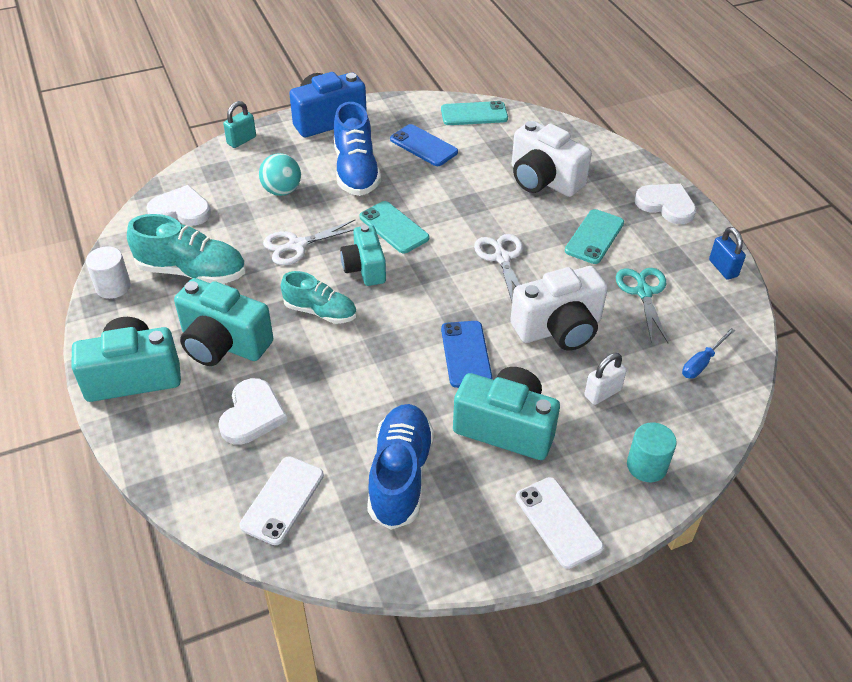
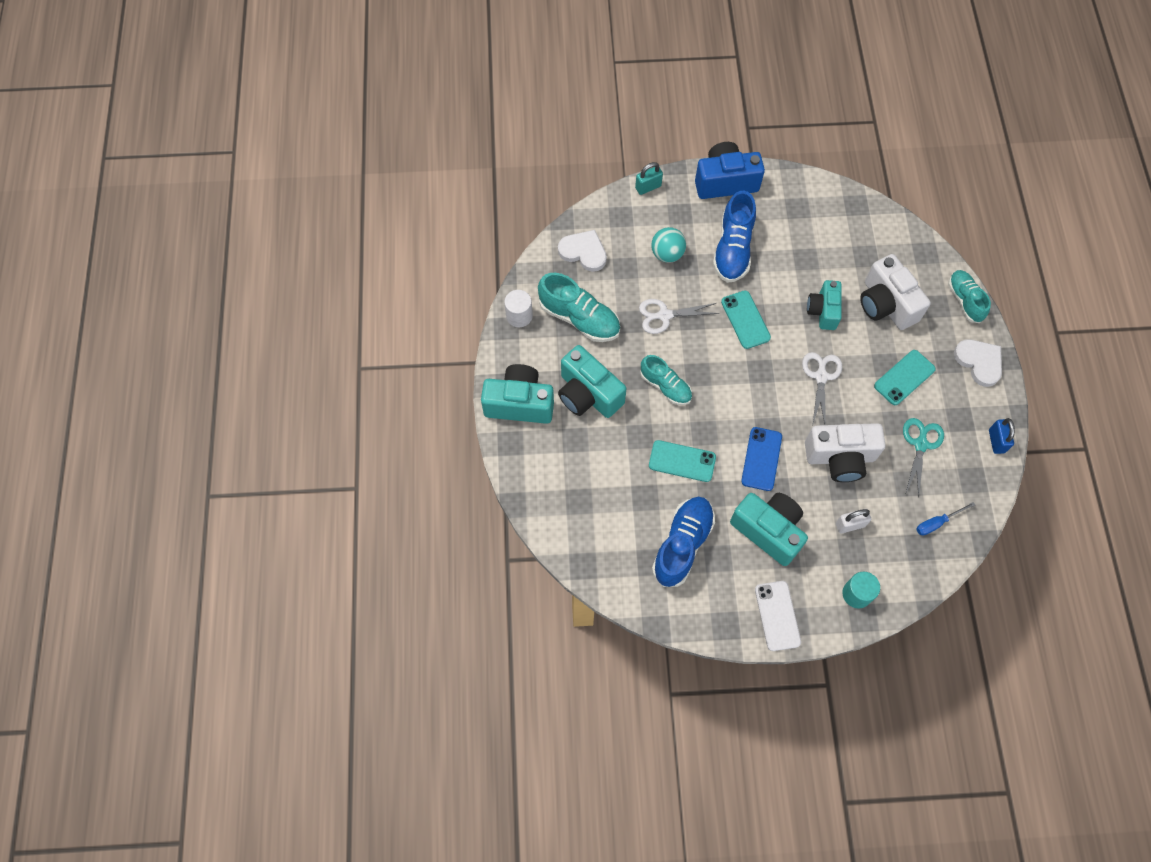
camera: 20 degrees right, 20 degrees up
white heart [218,378,288,445] -> none
white phone [239,456,324,545] -> none
turquoise camera [340,225,386,286] -> turquoise camera moved to [807,280,842,330]
blue phone [390,124,458,166] -> none
turquoise phone [441,101,508,125] -> turquoise phone moved to [649,440,716,482]
none -> turquoise shoe [948,270,991,323]

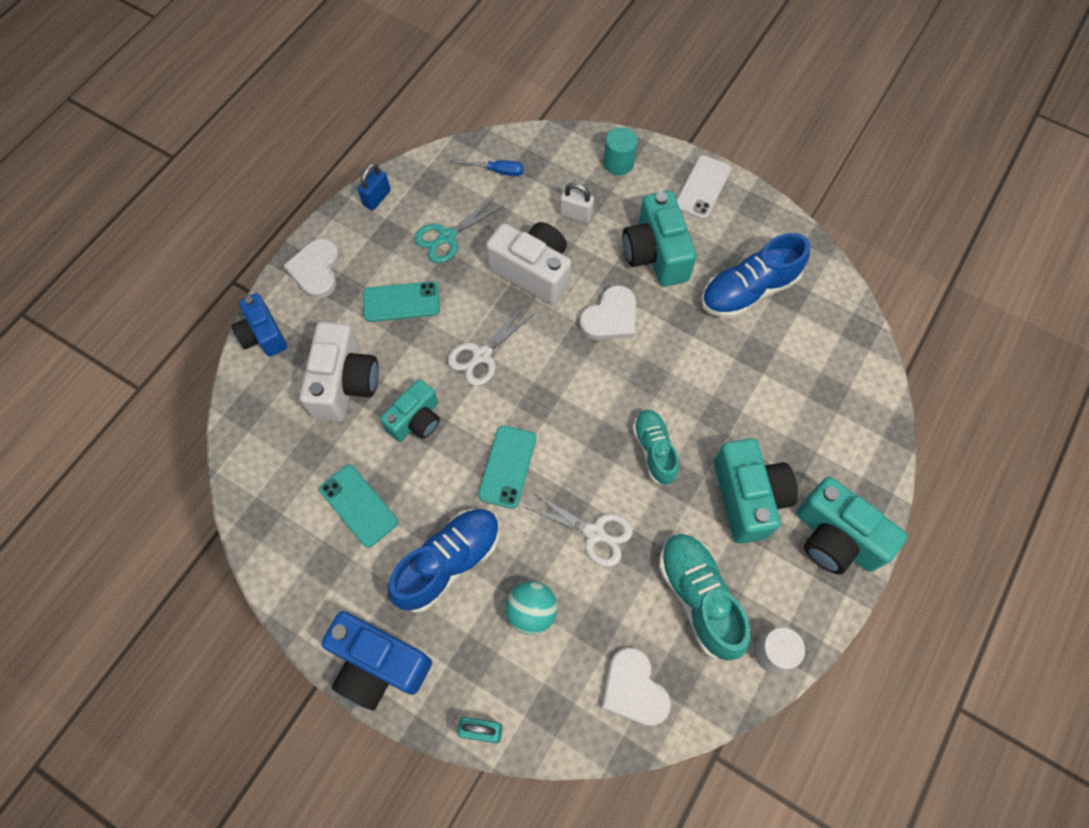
camera: 145 degrees left, 0 degrees up
turquoise phone [649,440,716,482] -> turquoise phone moved to [319,465,398,547]
blue phone [741,427,782,491] -> white heart [579,285,636,340]
turquoise shoe [948,270,991,323] -> blue camera [232,293,287,357]

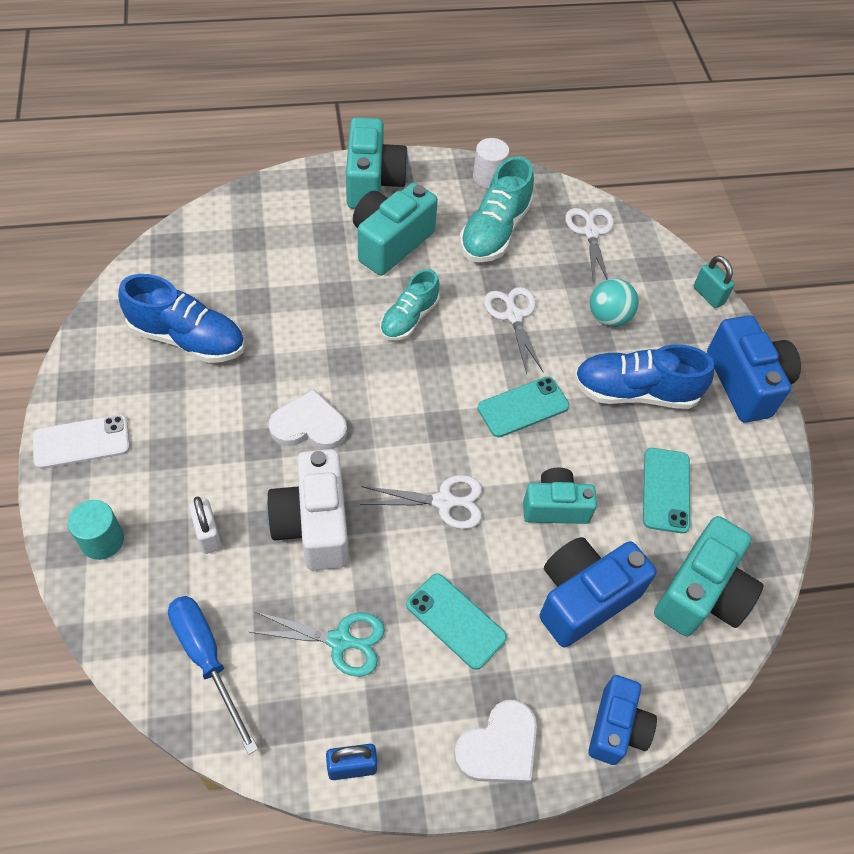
camera: 135 degrees left, 10 degrees down
white camera [299,322,379,422] -> blue camera [539,537,657,647]
blue screwdriver [452,159,524,176] -> blue screwdriver [168,596,258,755], size x1.65
white heart [602,647,671,726] -> white scissors [565,208,614,282]
turquoise camera [622,191,697,287] -> turquoise camera moved to [654,516,764,636]

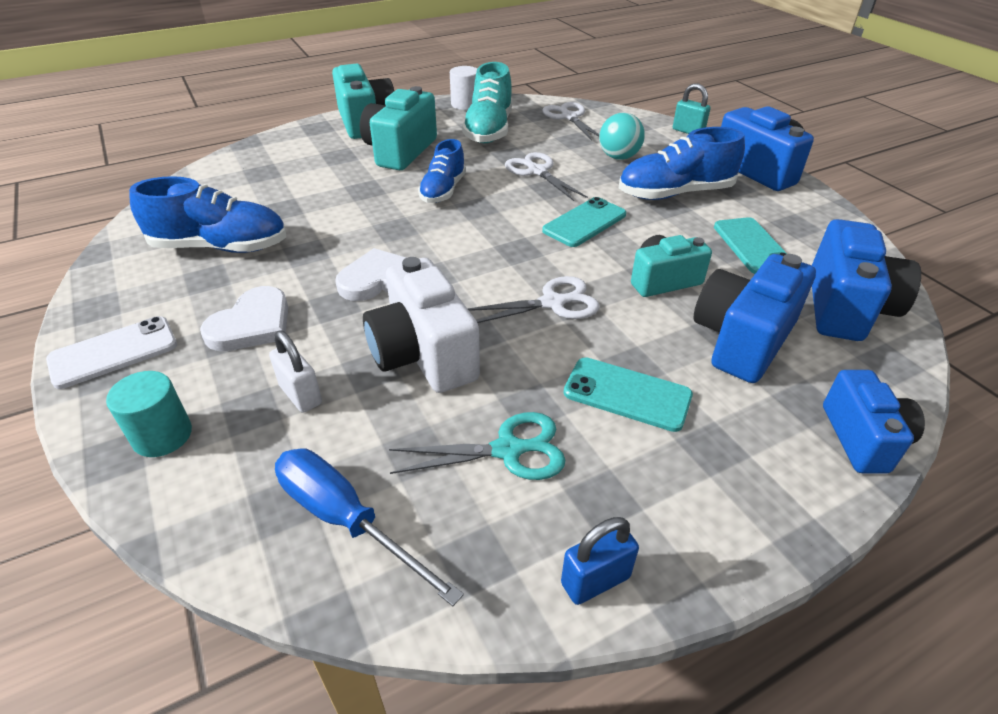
camera: 15 degrees left, 15 degrees down
turquoise shoe [380,269,440,341] -> blue shoe [418,139,466,203]
white heart [454,700,537,783] -> white heart moved to [200,286,288,351]
turquoise camera [654,516,764,636] -> blue camera [812,219,921,341]

